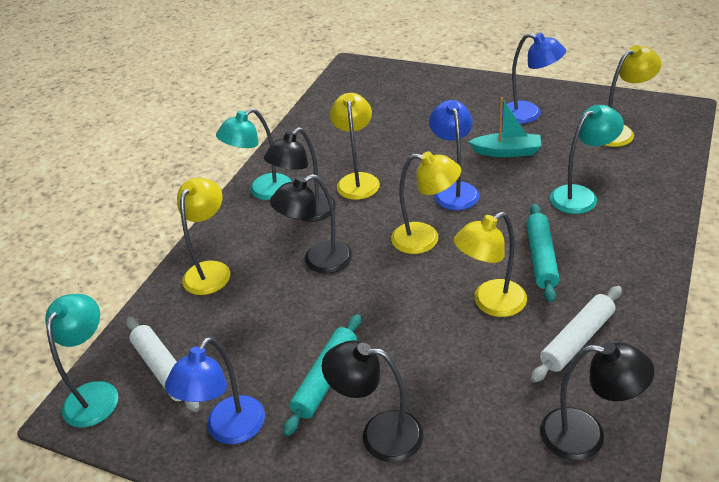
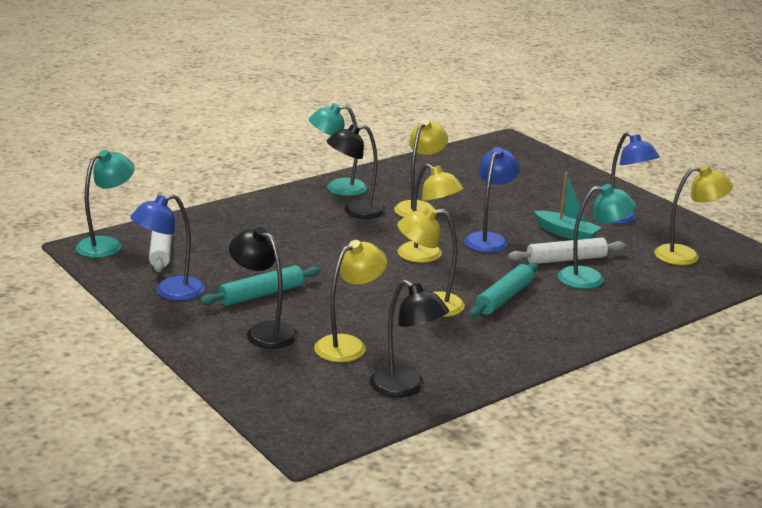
camera: 25 degrees right, 15 degrees down
yellow lamp [177,178,230,295] -> yellow lamp moved to [314,240,387,362]
black lamp [270,174,353,274] -> none
white rolling pin [531,286,622,383] -> white rolling pin moved to [508,238,625,264]

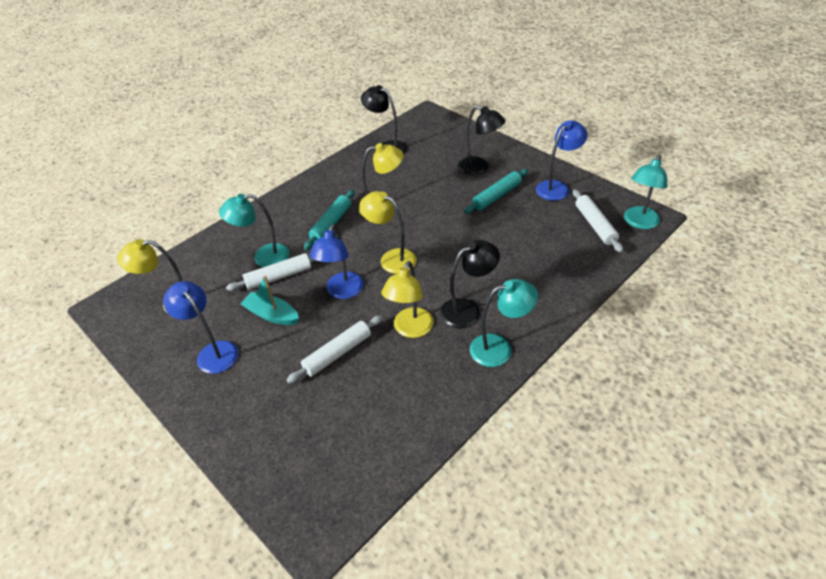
camera: 175 degrees right, 20 degrees up
yellow lamp [314,240,387,362] -> none
none -> white rolling pin [287,315,383,383]

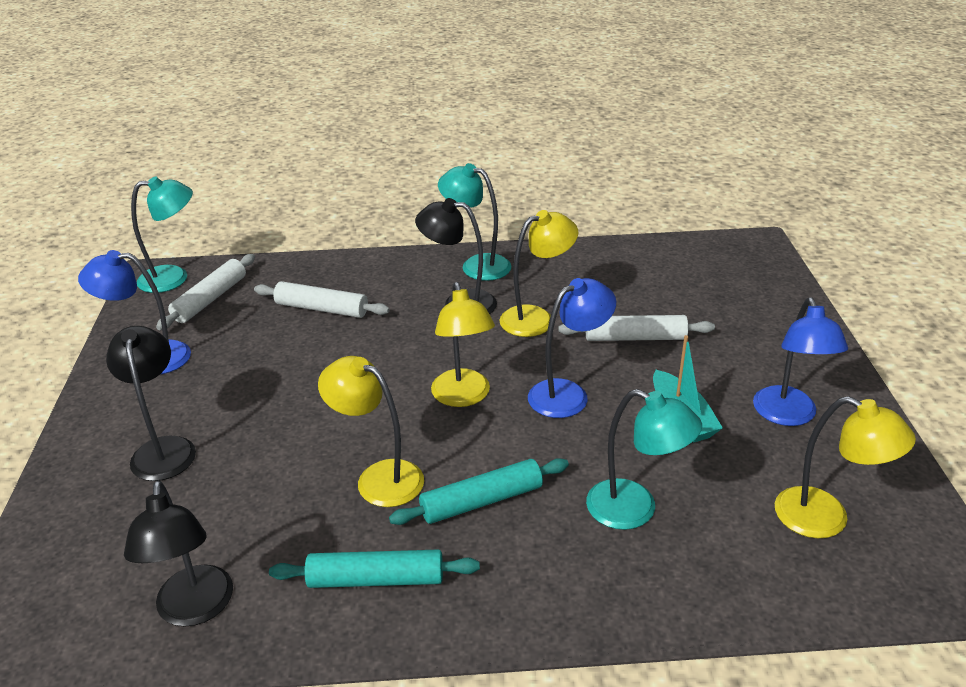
camera: 140 degrees left, 10 degrees down
white rolling pin [226,253,316,291] -> white rolling pin moved to [254,281,390,318]
turquoise rolling pin [464,169,528,214] -> turquoise rolling pin moved to [269,549,480,588]

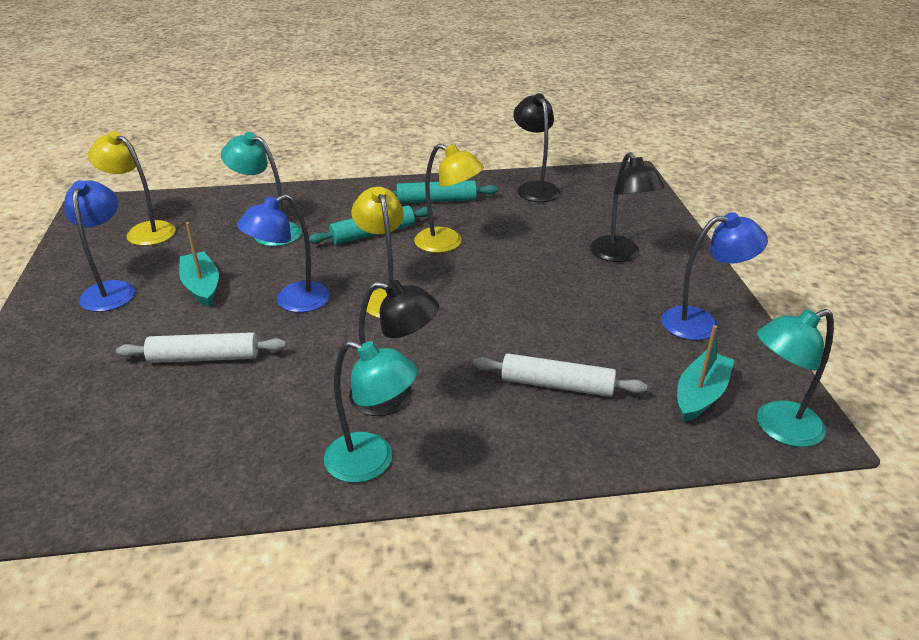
camera: 175 degrees right, 0 degrees up
white rolling pin [156,254,255,330] -> turquoise boat [677,325,734,422]
yellow lamp [499,210,578,337] -> none

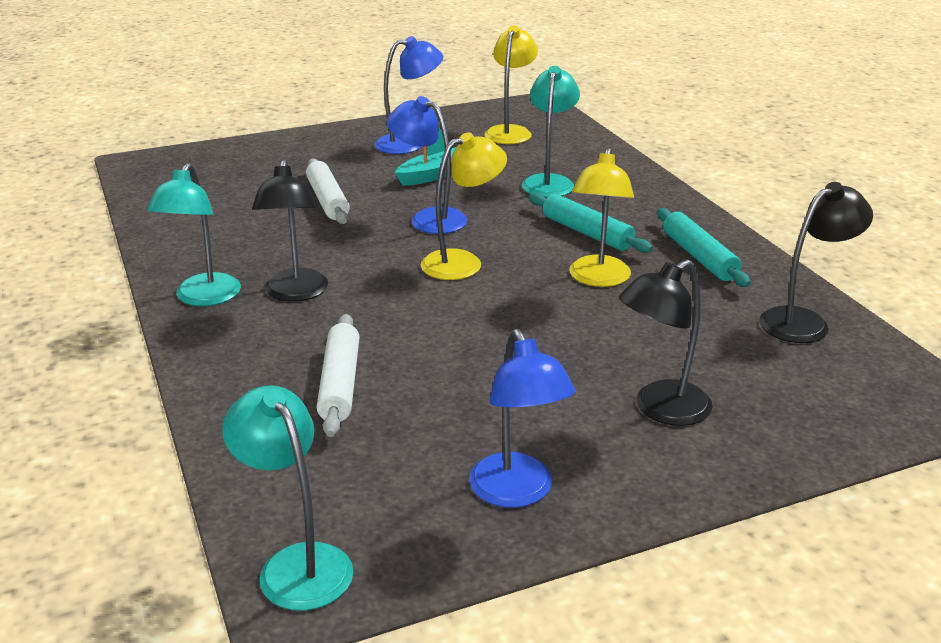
camera: 75 degrees right, 5 degrees down
turquoise boat [677,325,734,422] -> none

